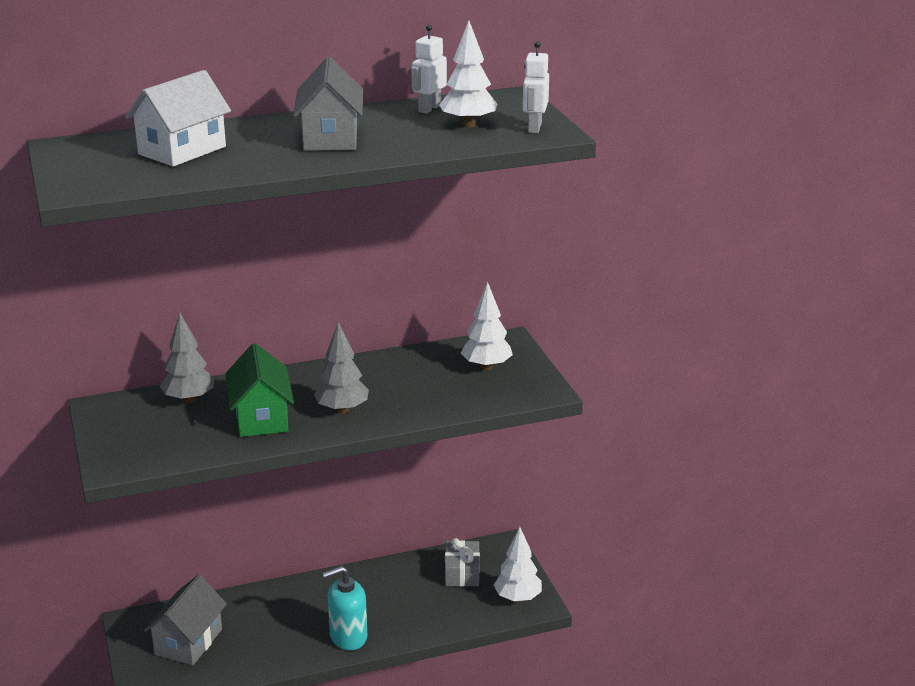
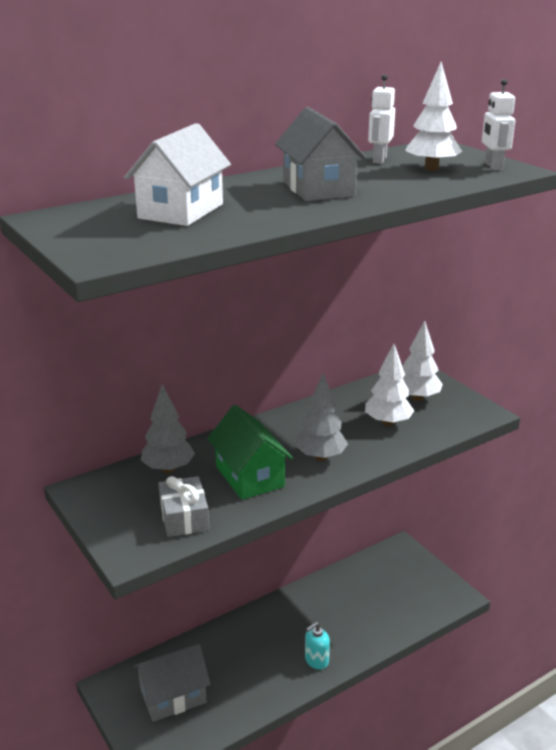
camera: 15 degrees left, 0 degrees up
grey house [144,574,227,665] -> grey house turned 60 degrees clockwise [133,644,211,722]
turquoise soap dispenser [322,566,368,650] -> turquoise soap dispenser [305,622,330,669], size x0.65
grey gift [445,538,480,587] -> grey gift moved to [158,476,209,537]
white tree [494,527,542,602] -> white tree moved to [365,343,414,426]

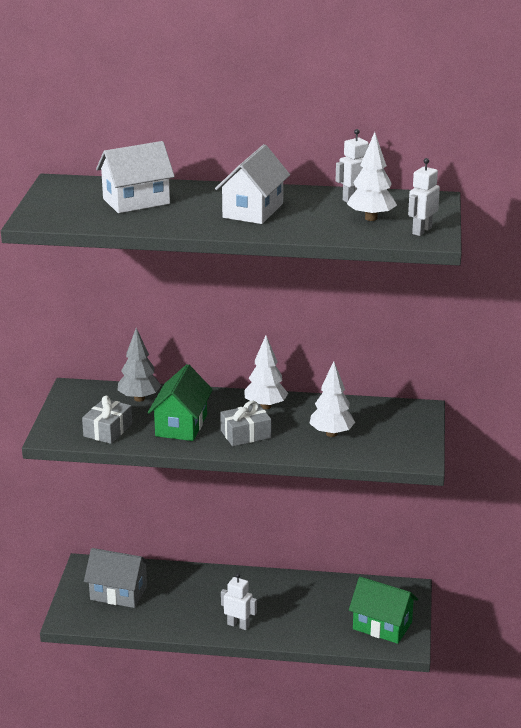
camera: 40 degrees right, 0 degrees up
grey house [275,107,366,201] -> white house [215,144,290,224]
grey tree [295,374,348,461] -> grey gift [220,401,271,446]
turquoise soap dispenser [305,622,330,669] -> white robot [221,573,257,630]
white tree [403,321,443,401] -> white tree moved to [244,336,288,409]
none -> green house [349,577,418,644]

